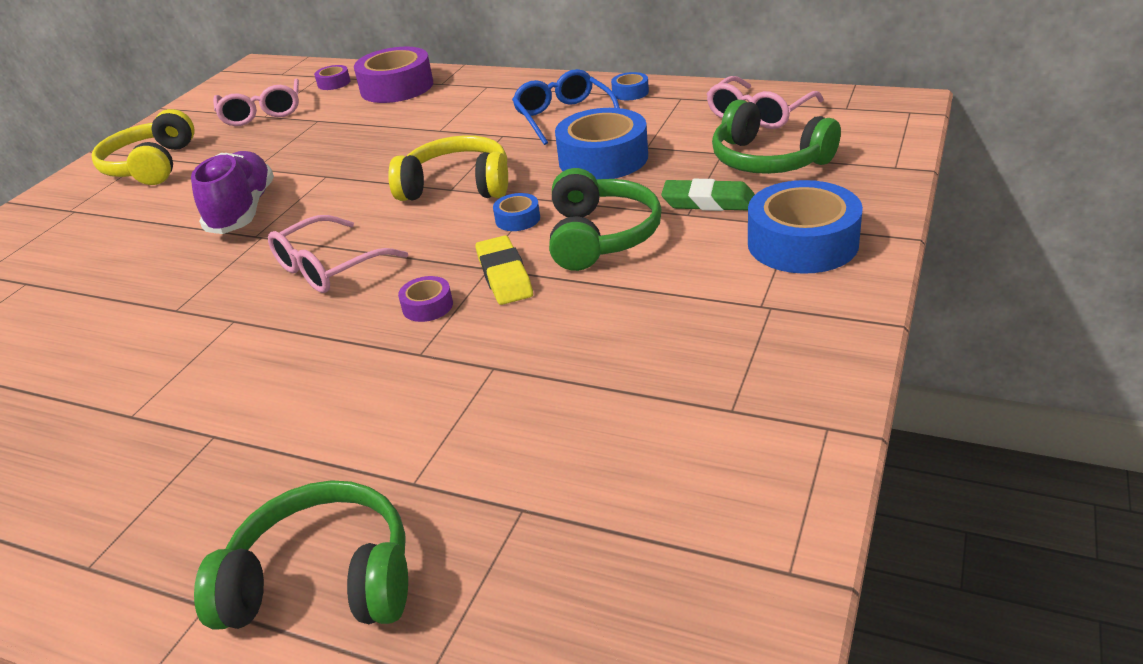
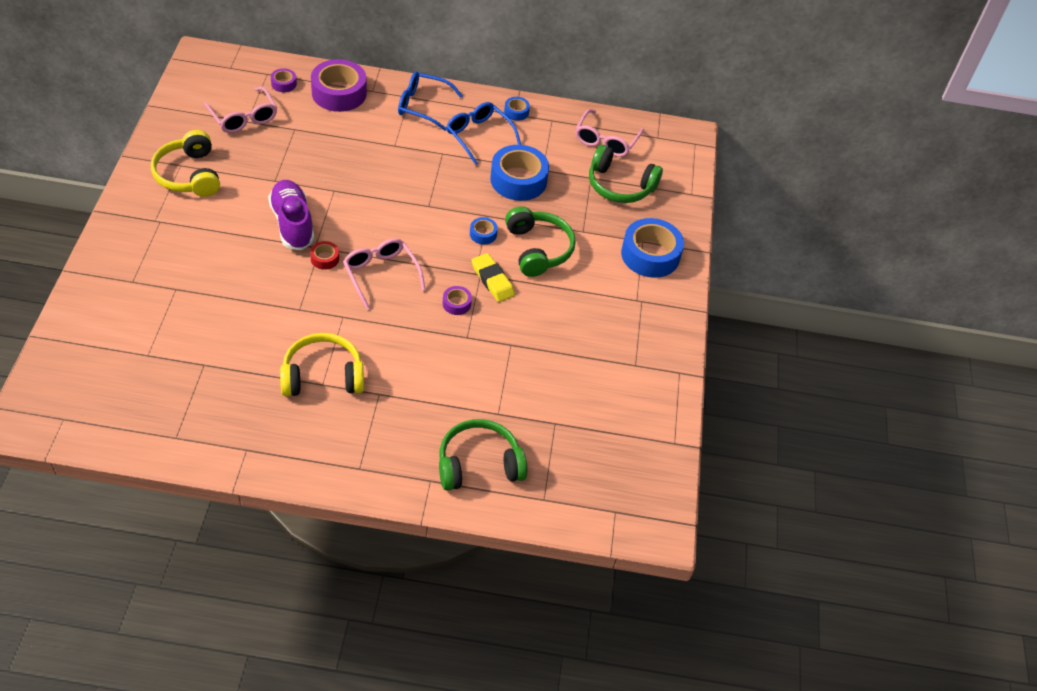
camera: 25 degrees left, 15 degrees up
pink glasses [268,215,408,293] -> pink glasses turned 120 degrees clockwise [343,238,425,310]
yellow headphones [388,135,508,201] -> yellow headphones moved to [280,333,364,396]
green eraser [661,179,755,211] -> none
none -> red tape [310,241,339,270]
none -> blue glasses [398,72,463,131]

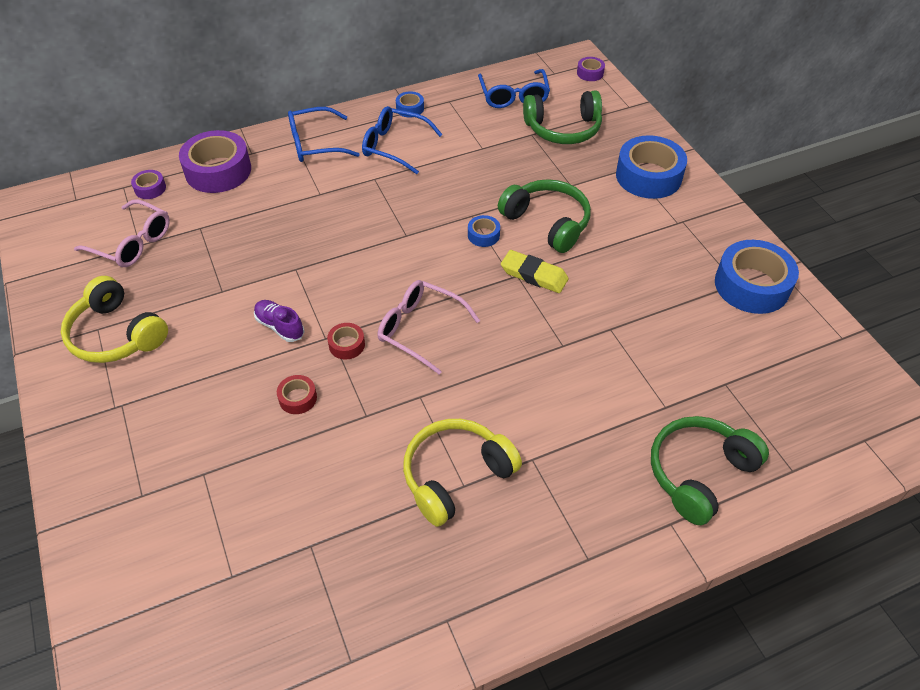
camera: 25 degrees left, 0 degrees up
purple shoe [268,180,315,250] -> purple shoe [254,300,304,342], size x0.56
purple tape [443,286,472,315] -> purple tape moved to [577,57,605,81]
blue tape [490,145,549,201] -> blue tape moved to [715,240,799,314]
pink glasses [575,109,644,157] -> blue glasses [478,69,550,108]
none -> red tape [277,375,317,414]

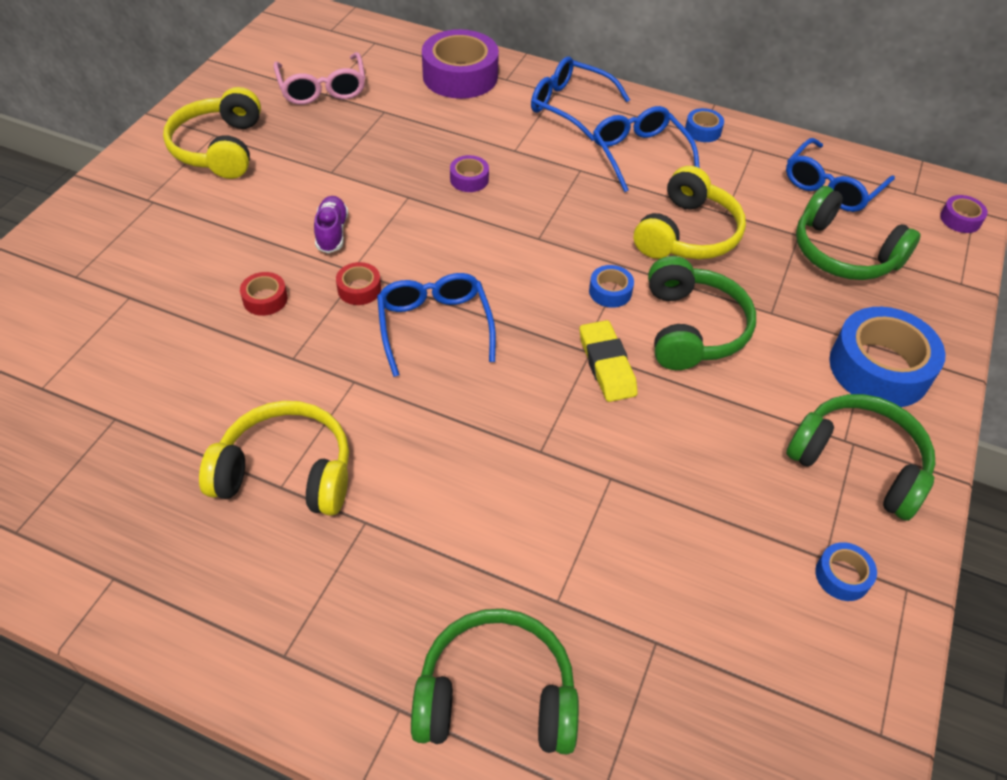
camera: 45 degrees right, 0 degrees up
purple tape [131,170,166,199] -> purple tape moved to [450,155,489,192]
pink glasses [378,280,480,375] -> blue glasses [377,273,496,377]
blue tape [715,240,799,314] -> blue tape [815,542,877,601], size x0.46
none -> yellow headphones [634,166,746,259]
none -> green headphones [786,394,936,521]

